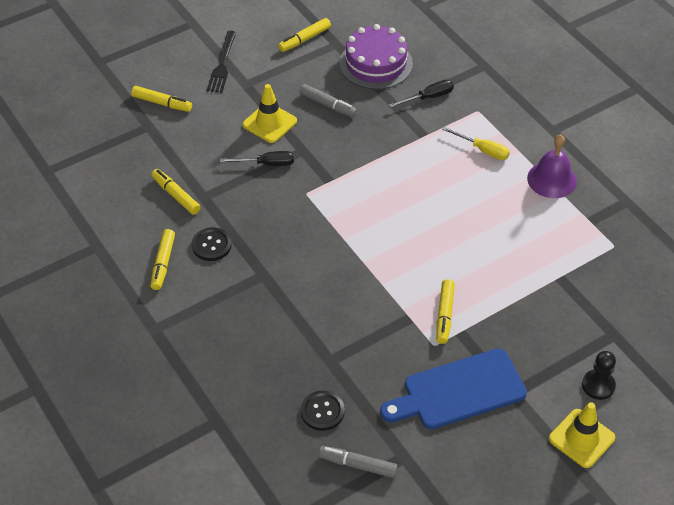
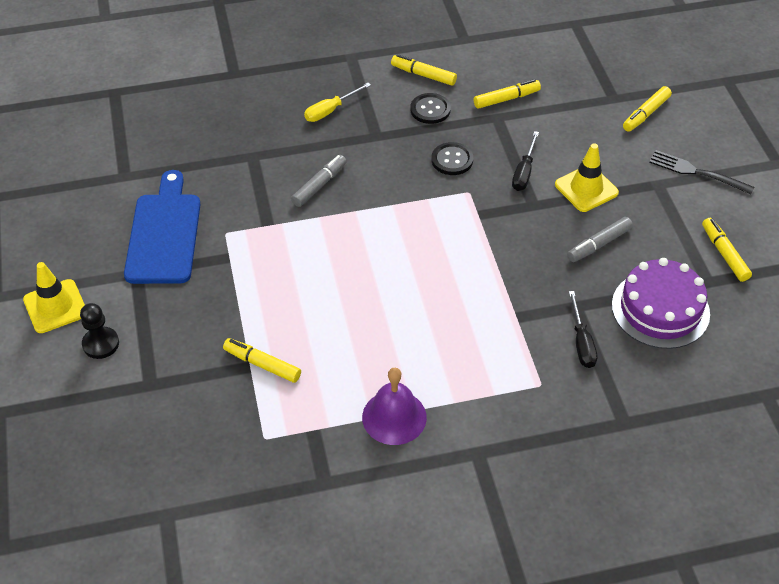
camera: 110 degrees right, 0 degrees up
black button [301,390,345,431] -> black button moved to [431,142,473,175]
grey marker [318,446,398,478] -> grey marker moved to [291,155,347,207]
yellow marker [436,279,455,344] -> yellow marker moved to [223,338,301,383]
yellow screwdriver [442,127,510,160] -> yellow screwdriver moved to [304,83,371,122]

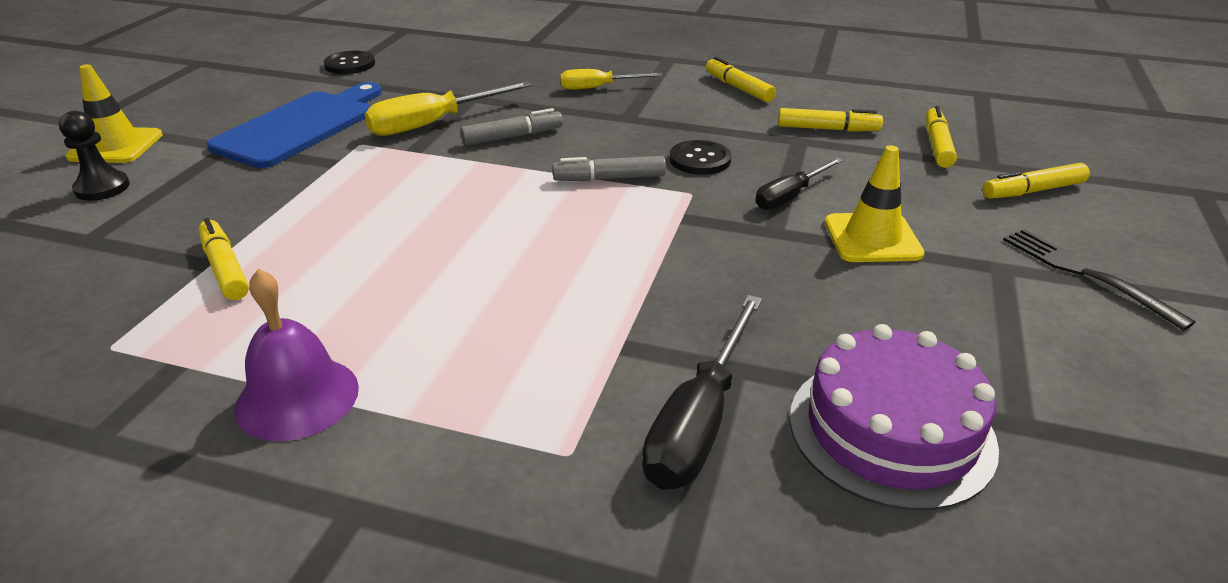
camera: 30 degrees right, 15 degrees down
black button [410,93,451,124] -> black button moved to [324,51,375,74]
grey marker [567,217,633,262] -> grey marker moved to [553,156,666,181]
black screwdriver [569,291,597,368] -> black screwdriver [642,295,762,490], size x1.58
yellow marker [702,218,752,282] -> yellow marker moved to [926,106,957,168]
none -> yellow screwdriver [364,81,532,136]

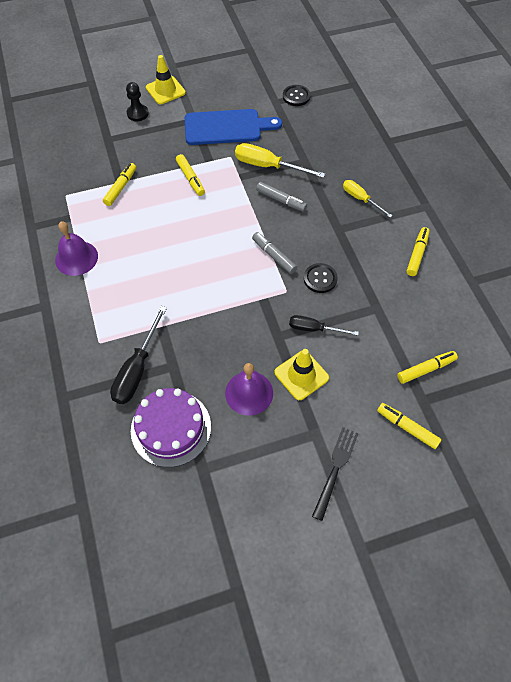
camera: 55 degrees right, 25 degrees up
black screwdriver [642,295,762,490] -> black screwdriver turned 60 degrees counterclockwise [110,306,167,404]
yellow marker [778,108,883,132] -> yellow marker moved to [176,154,205,196]
none -> purple bell [225,363,273,416]

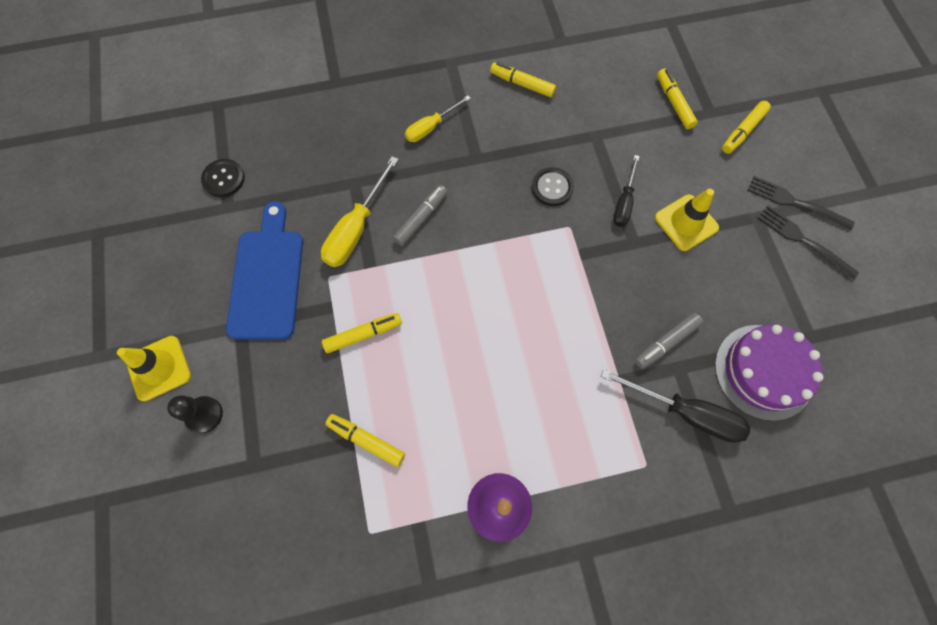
camera: 85 degrees left, 10 degrees up
purple bell [225,363,273,416] -> none
grey marker [252,232,297,274] -> grey marker moved to [635,313,703,369]
none -> black fork [757,205,859,280]

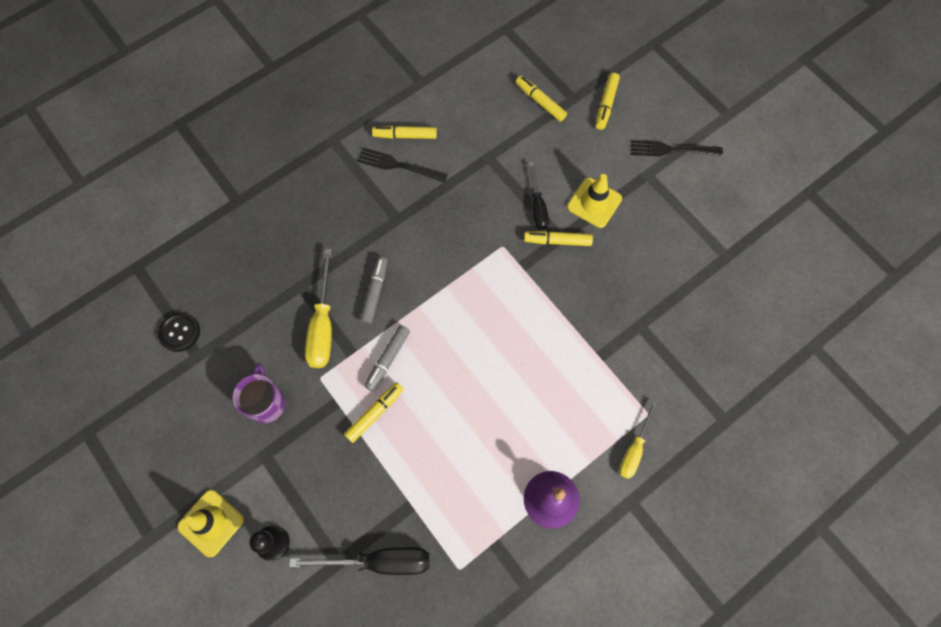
camera: 25 degrees left, 0 degrees up
blue cutting board [226,201,303,340] -> purple mug [232,363,285,423]
yellow marker [326,414,405,467] -> yellow marker moved to [524,231,593,246]
yellow screwdriver [405,95,471,142] -> yellow screwdriver moved to [619,401,658,479]
black button [532,167,574,206] -> none
black screwdriver [601,369,750,443] -> black screwdriver moved to [289,547,429,575]
grey marker [635,313,703,369] -> grey marker moved to [364,325,410,391]
purple cake [715,325,823,421] -> none
black fork [757,205,859,280] -> black fork moved to [357,147,448,183]

